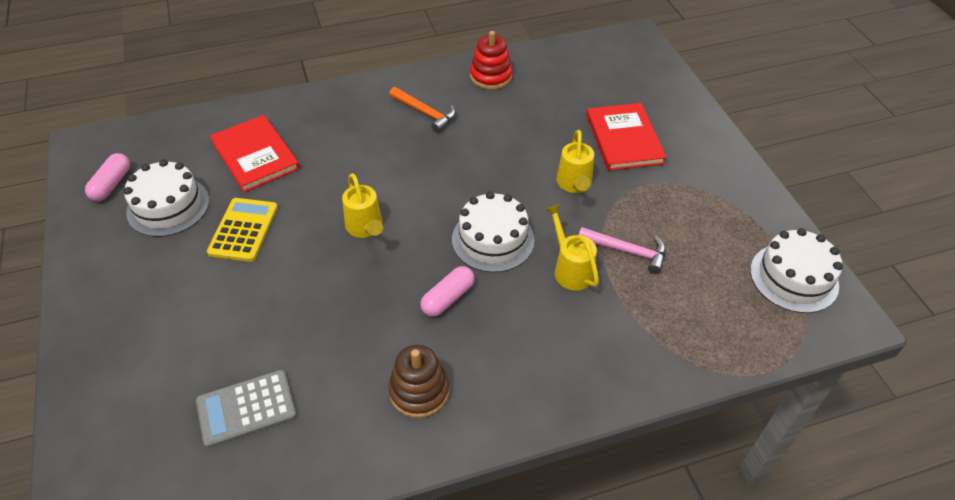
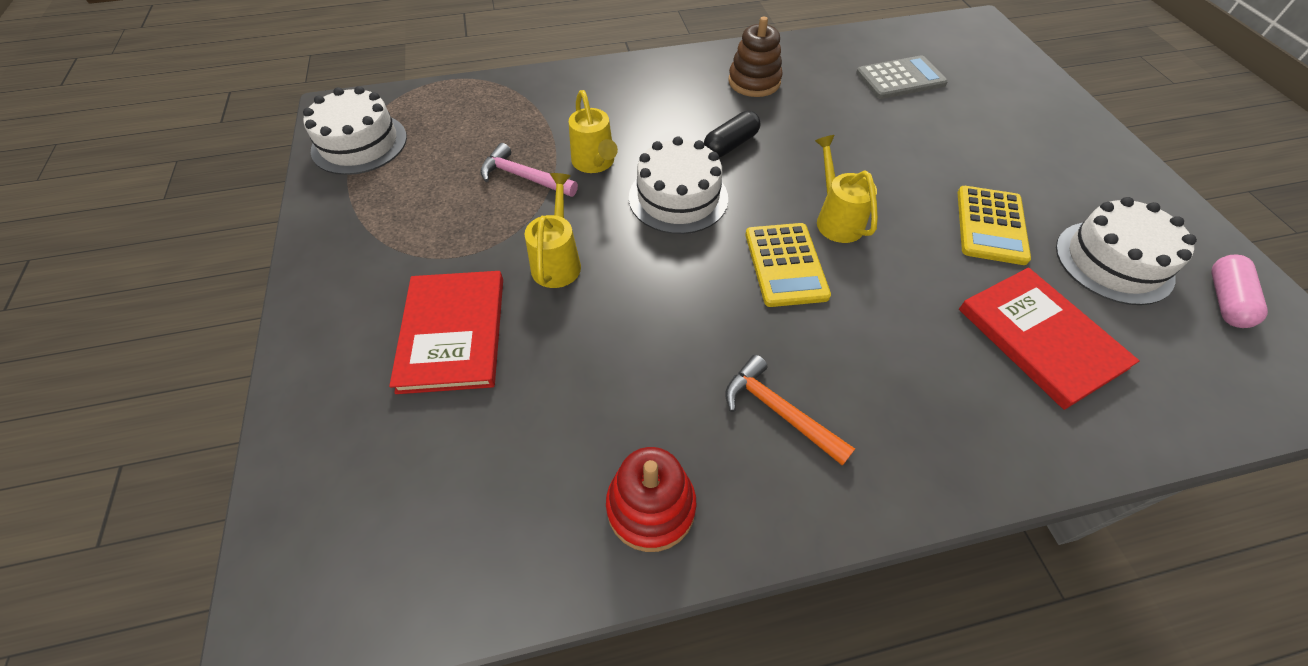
camera: 175 degrees left, 5 degrees up
pink capsule [421,266,475,317] -> black capsule [704,111,760,157]
none -> yellow calculator [746,223,831,307]

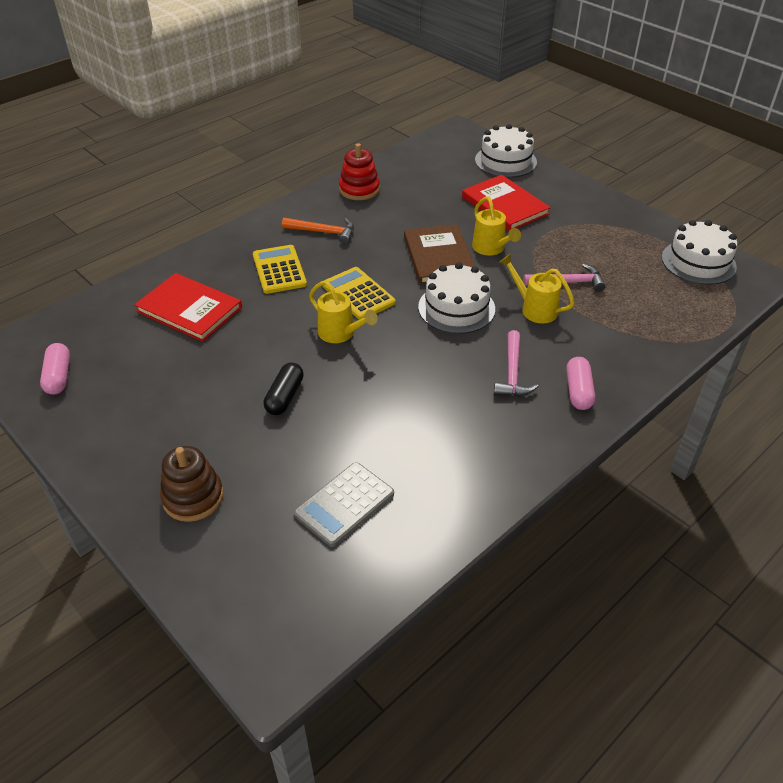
camera: 150 degrees right, 10 degrees down
black capsule [704,111,760,157] -> black capsule moved to [264,362,304,415]
brown stacking toy [728,16,783,97] -> brown stacking toy moved to [160,446,223,522]
yellow calculator [957,186,1031,265] -> yellow calculator moved to [253,245,307,294]
white cake [1056,197,1197,305] -> white cake moved to [475,124,537,178]
none -> brown book [404,224,475,284]
none -> pink hammer [494,330,539,396]
none -> pink capsule [566,357,595,410]

